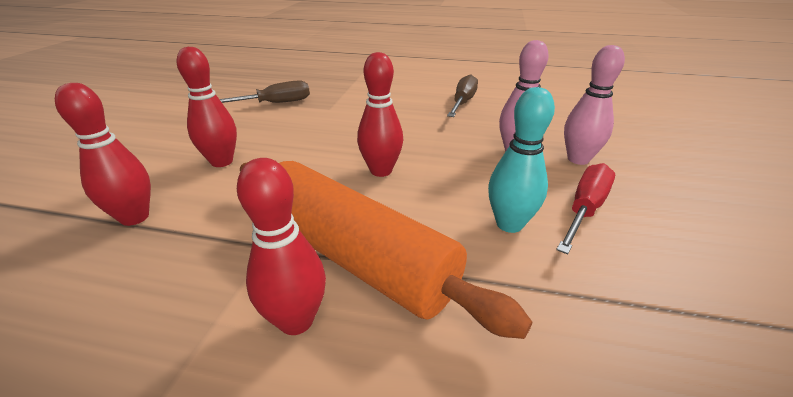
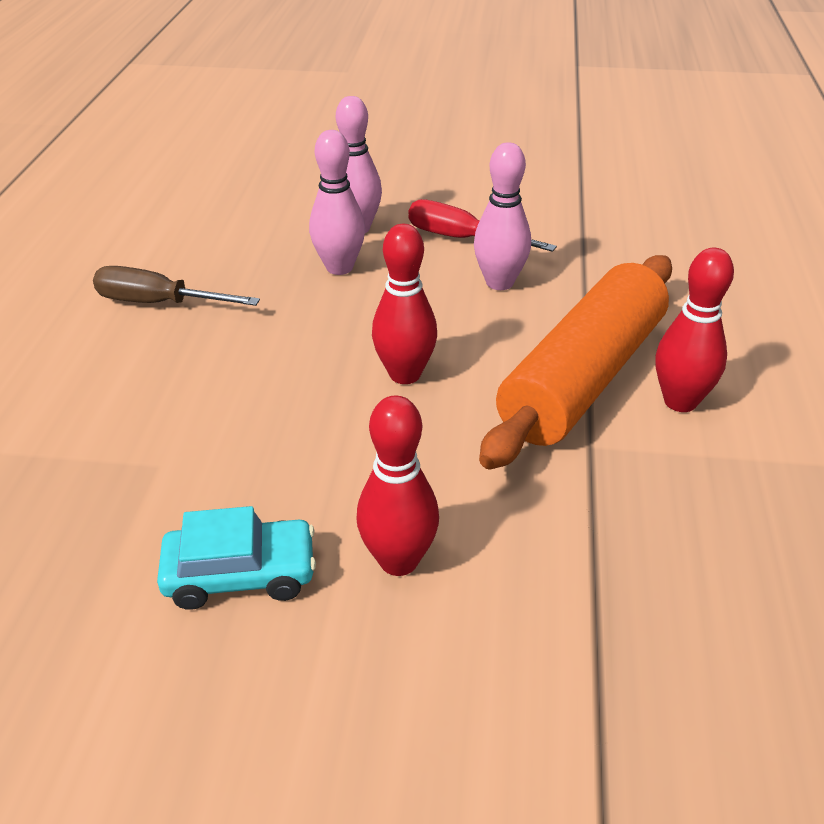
camera: 95 degrees left, 5 degrees up
red bowling pin [55,83,151,226] -> none
brown screwdriver [220,80,310,103] -> none
turquoise bowling pin [488,87,555,233] -> pink bowling pin [474,142,531,290]
none -> turquoise car [157,506,316,610]

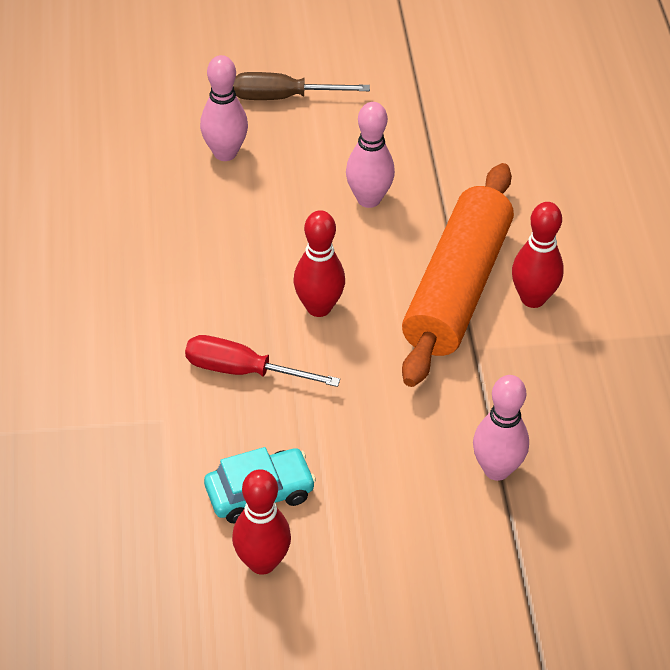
camera: 15 degrees left, 10 degrees up
brown screwdriver [93,266,260,306] -> brown screwdriver moved to [233,72,370,100]
pink bowling pin [309,130,365,275] -> pink bowling pin moved to [473,375,529,481]
red bowling pin [356,396,439,576] -> red bowling pin moved to [232,469,291,575]
red screwdriver [408,199,557,252] -> red screwdriver moved to [185,335,340,387]

